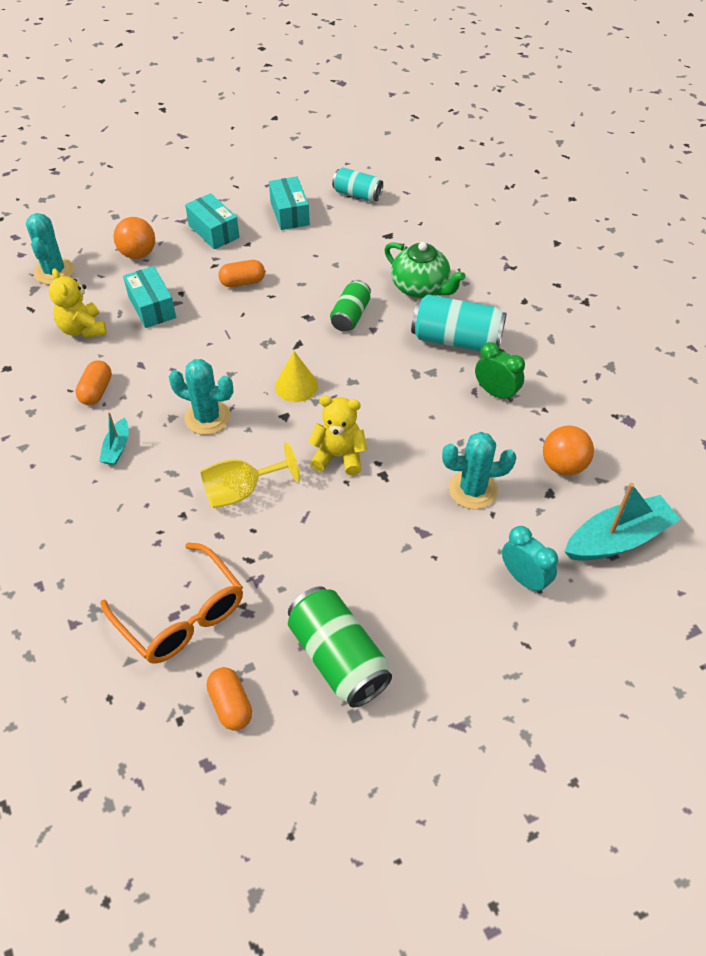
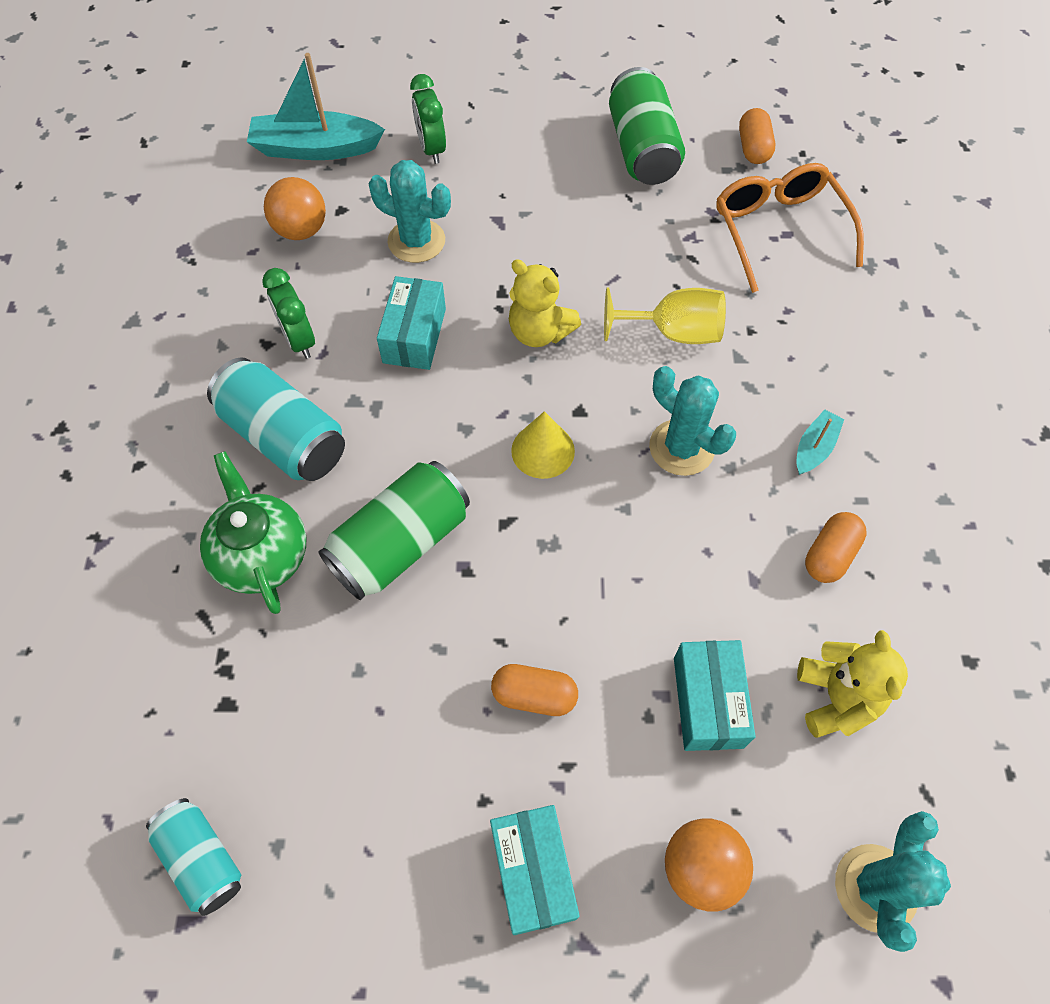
camera: 155 degrees left, 10 degrees up
turquoise box [269,177,310,230] -> turquoise box moved to [377,276,446,370]
green can [330,280,371,332] -> green can [318,461,470,600], size x1.60
turquoise clock [502,526,558,594] -> green clock [410,74,446,164]

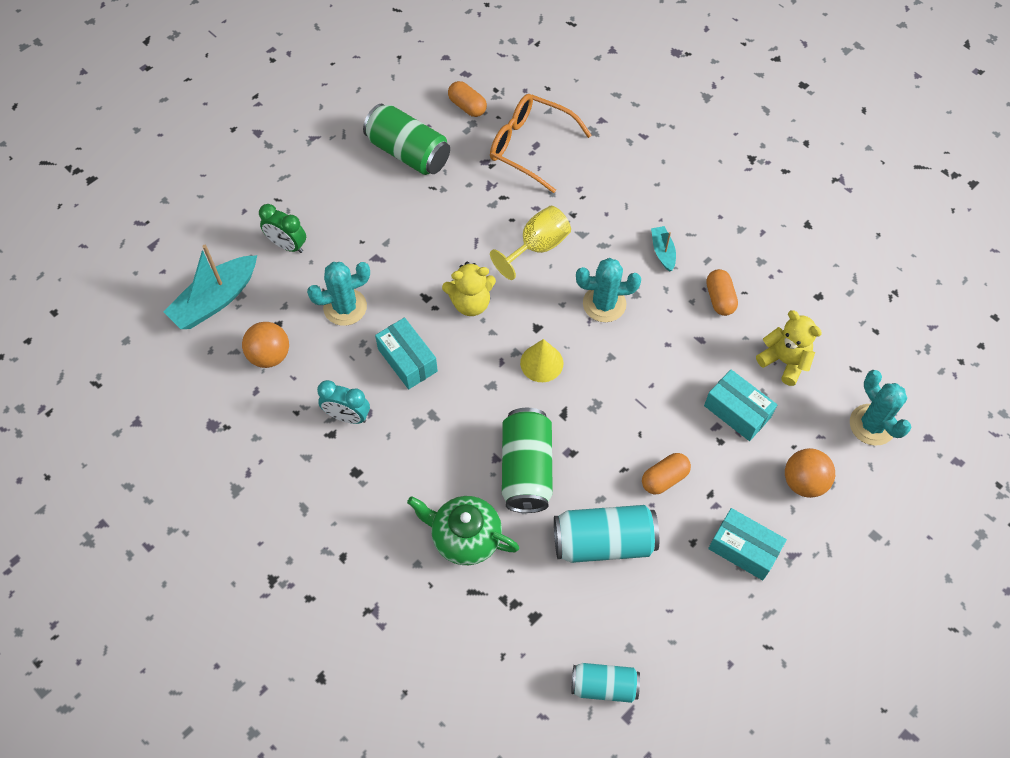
camera: 45 degrees left, 0 degrees up
turquoise can [207,357,345,481] -> turquoise can moved to [554,505,659,563]
green clock [262,268,315,359] -> turquoise clock [317,380,370,424]

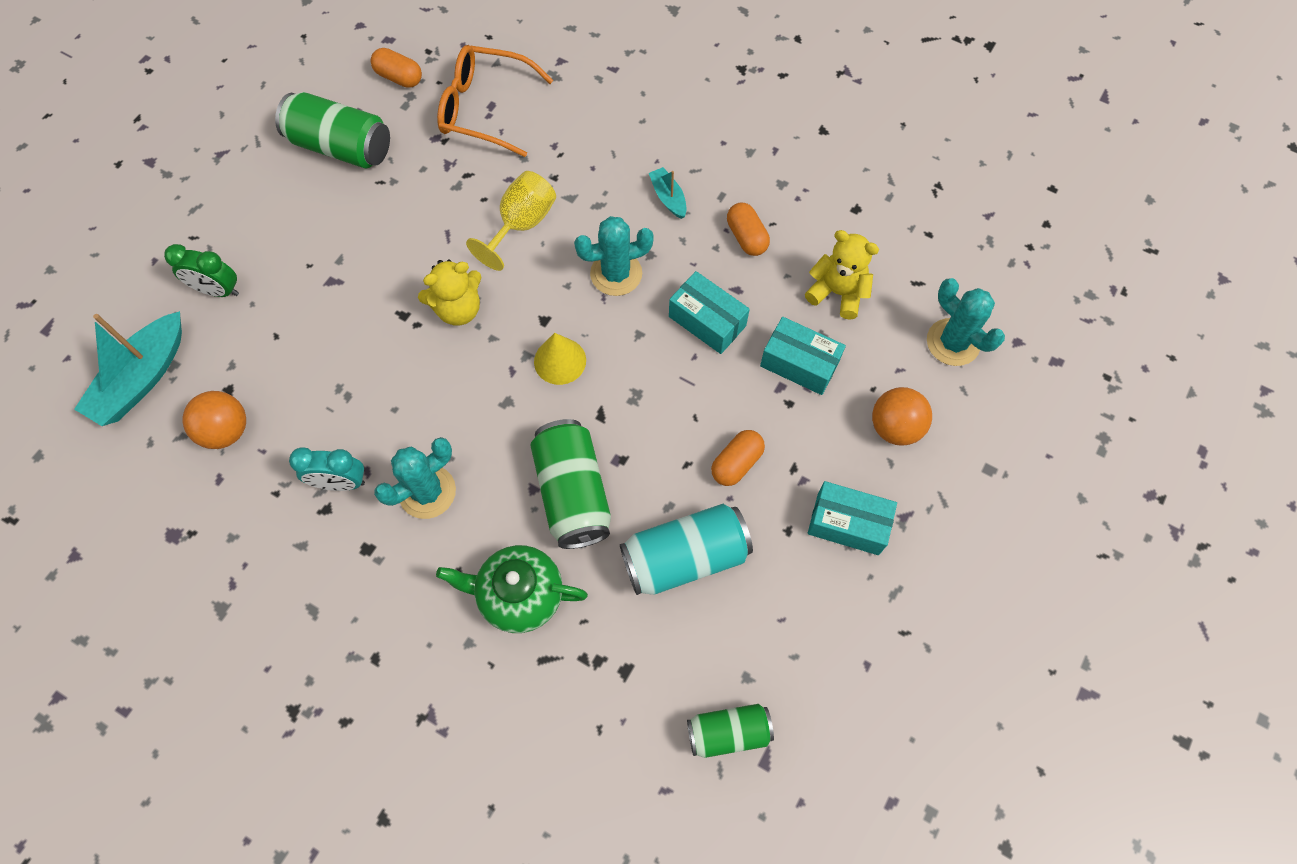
camera: 15 degrees left, 5 degrees up
turquoise cactus [307,262,370,326] -> turquoise cactus moved to [374,437,456,519]
turquoise box [375,318,438,389] -> turquoise box moved to [669,271,750,354]
turquoise can [571,663,640,703] -> green can [687,704,774,758]

